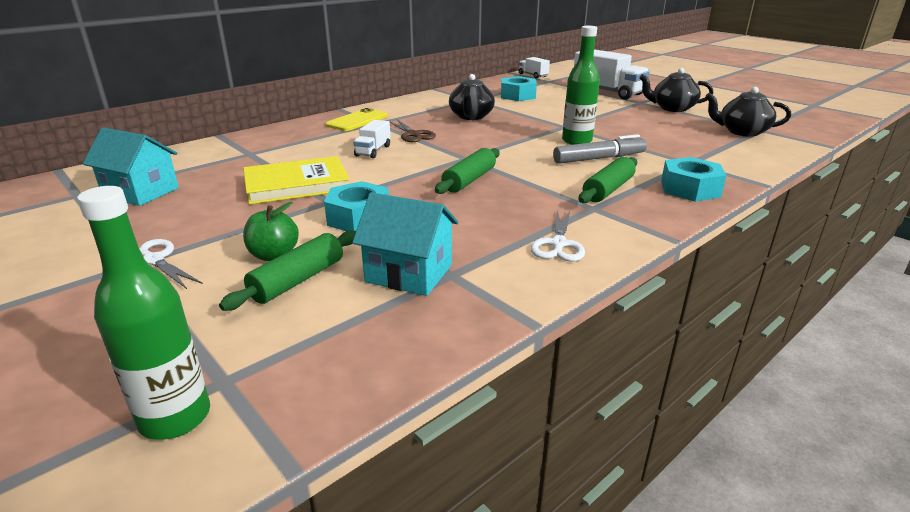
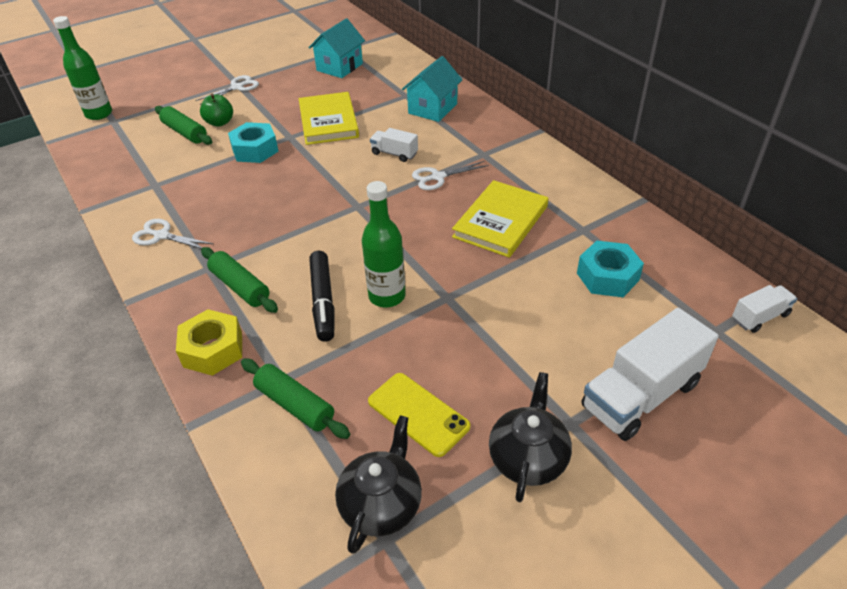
camera: 100 degrees right, 15 degrees up
yellow phone [325,108,388,131] -> yellow phone moved to [368,373,470,457]
turquoise house [352,192,458,296] -> turquoise house moved to [402,56,462,122]
brown scissors [389,119,436,142] -> white scissors [412,161,489,190]
green rolling pin [435,148,500,194] -> green rolling pin moved to [241,359,350,439]
black teapot [449,74,495,120] -> yellow book [452,180,548,258]
grey marker [553,134,647,164] -> black marker [309,251,334,342]
turquoise nut [661,157,727,202] -> yellow nut [176,309,242,376]

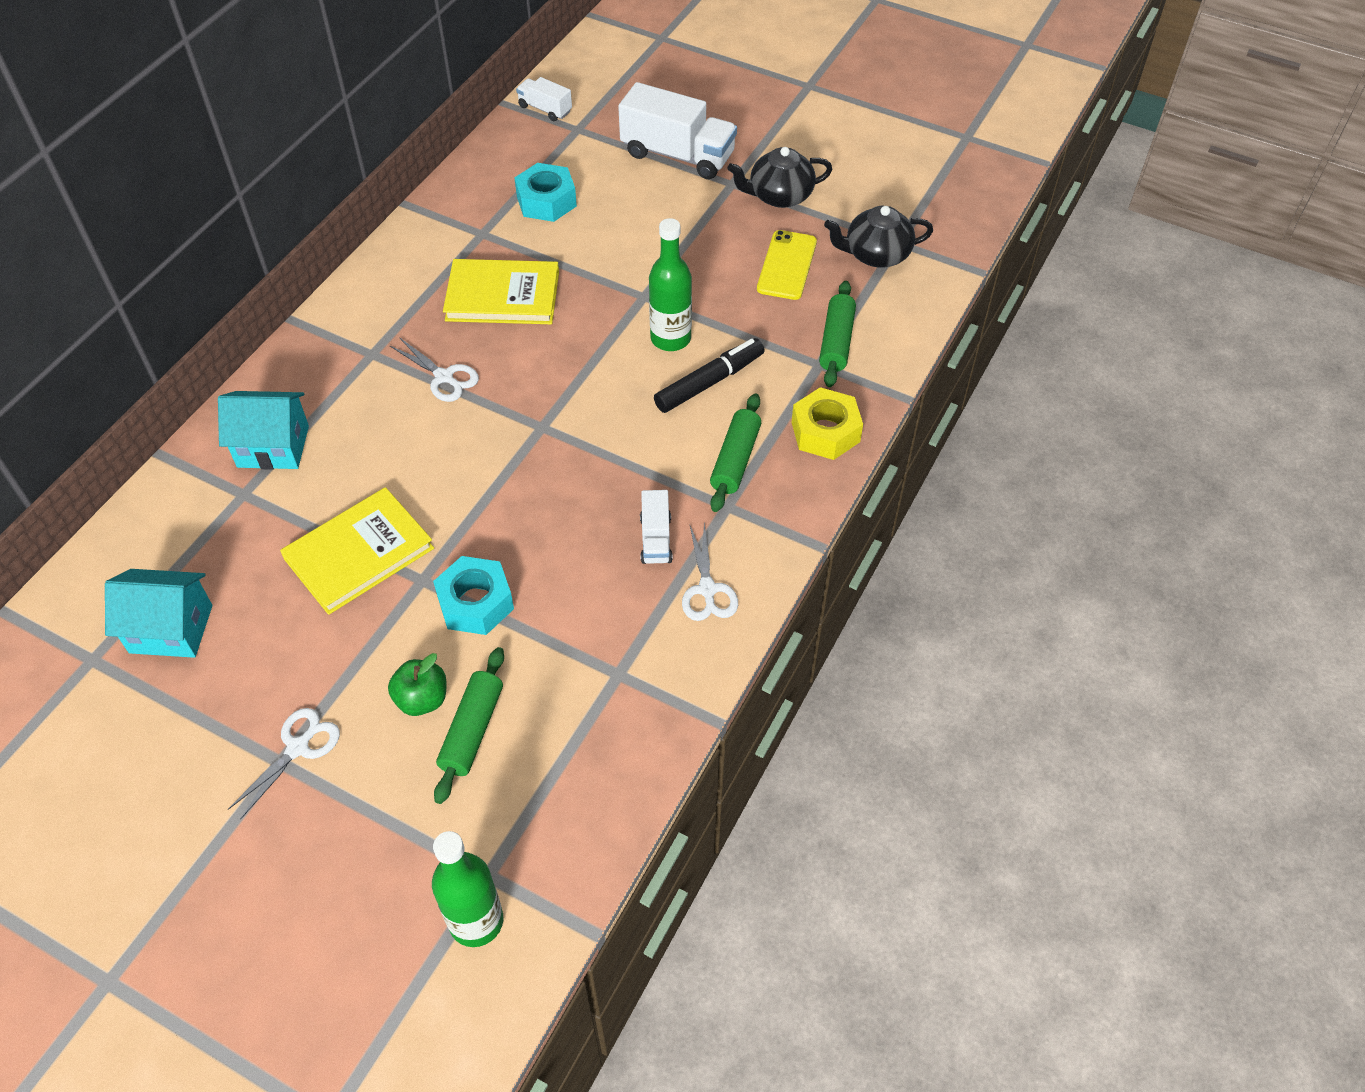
camera: 120 degrees left, 10 degrees up
white scissors [195,75,259,105] -> white scissors turned 105 degrees clockwise [227,708,340,820]
white truck [370,128,418,162] -> white truck moved to [640,490,673,564]

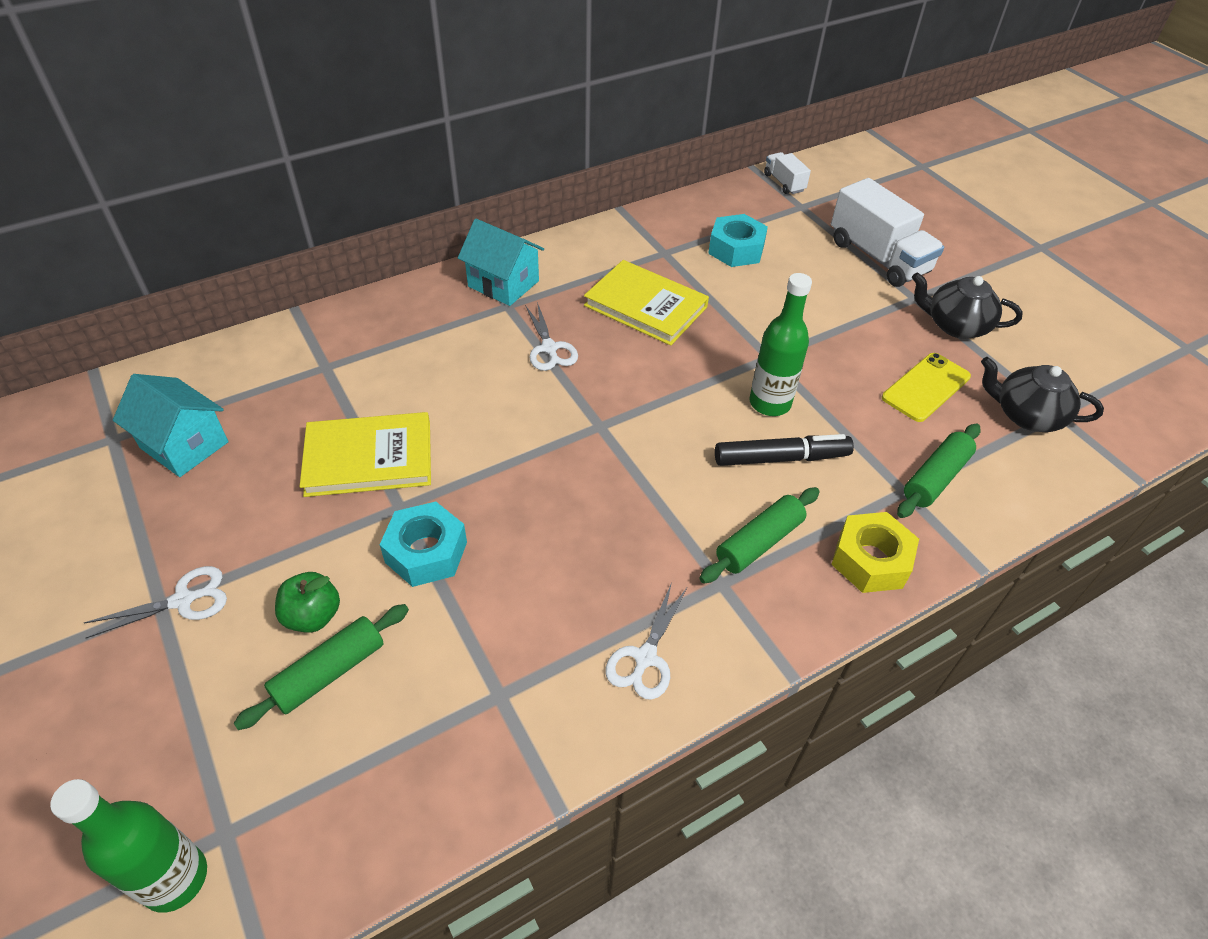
camera: 30 degrees right, 5 degrees down
turquoise house [218,391,309,470] -> turquoise house moved to [458,219,544,306]
white truck [640,490,673,564] -> none

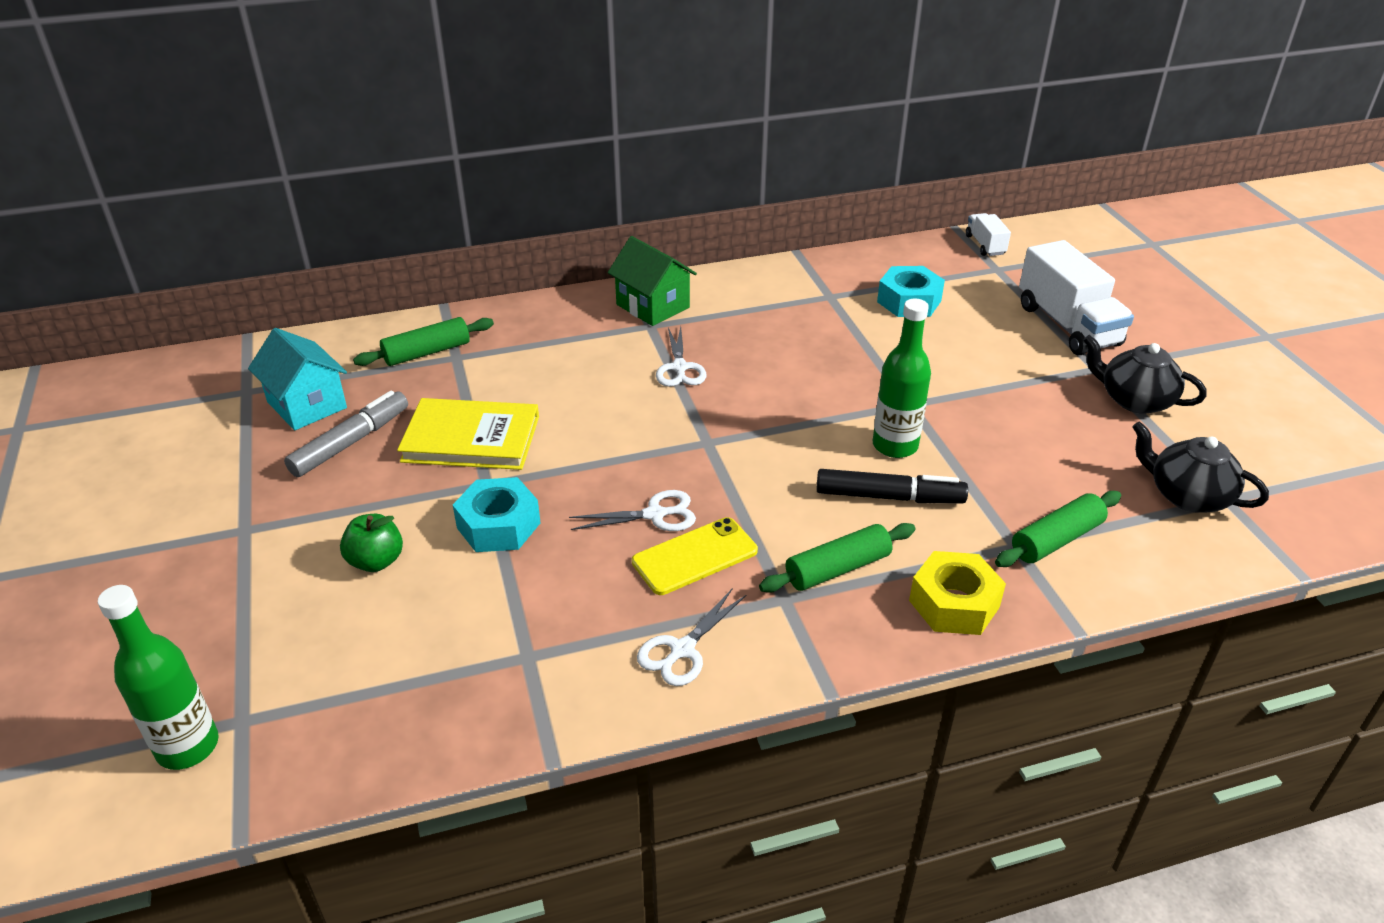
camera: 15 degrees right, 10 degrees down
white scissors [84,566,227,638] -> white scissors moved to [569,490,696,531]
green rolling pin [233,604,409,730] -> green rolling pin moved to [353,317,494,366]
turquoise house [458,219,544,306] -> green house [608,236,697,326]
yellow book [584,260,709,346] -> none
yellow phone [882,353,971,422] -> yellow phone moved to [632,517,758,595]
none -> grey marker [284,391,408,477]

